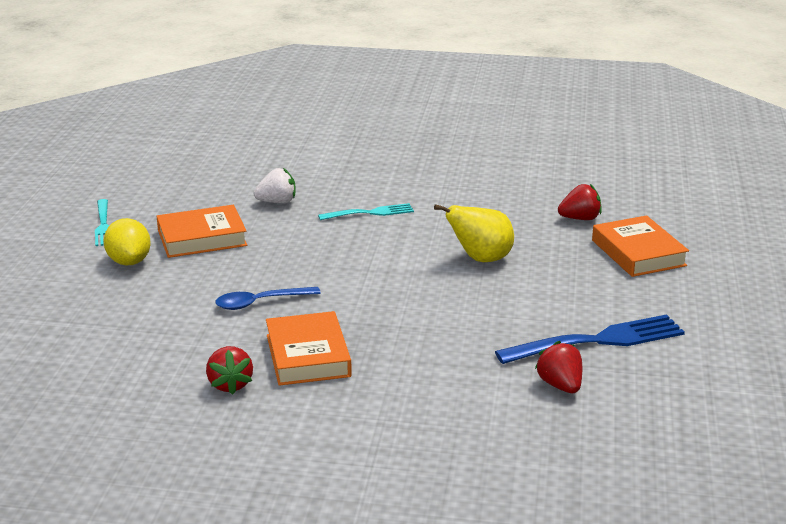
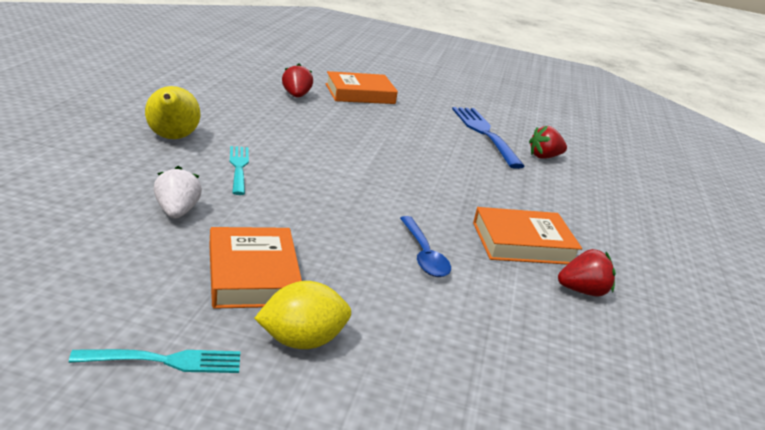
camera: 90 degrees left, 0 degrees up
yellow pear [434,204,514,262] -> yellow pear moved to [145,86,201,139]

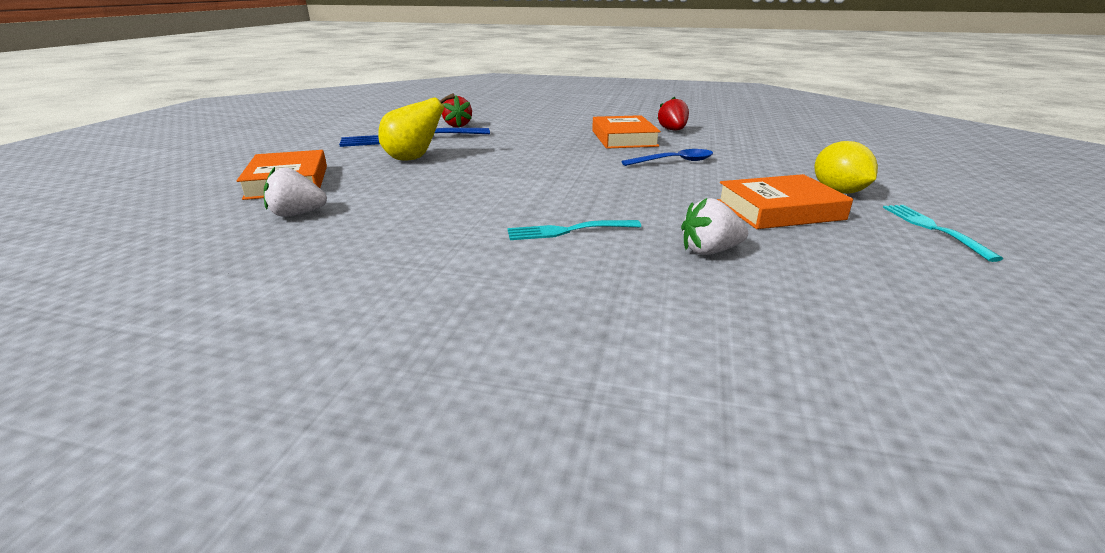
camera: 85 degrees left, 0 degrees up
yellow pear [145,86,201,139] -> yellow pear moved to [378,93,455,160]
red strawberry [282,63,313,98] -> white strawberry [264,167,327,217]

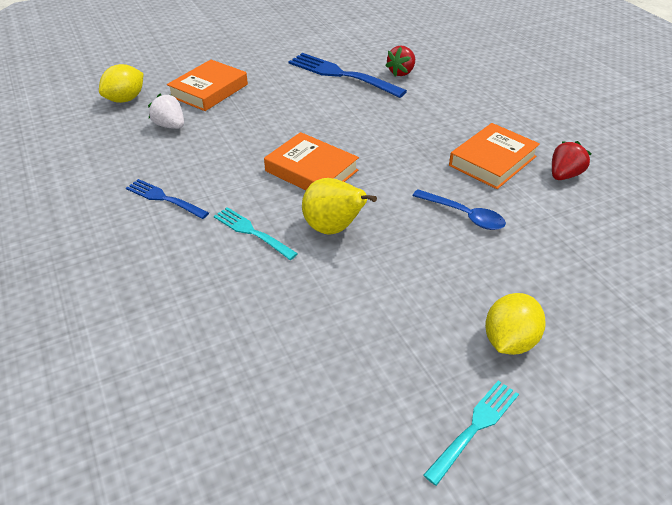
camera: 50 degrees right, 15 degrees up
yellow pear [378,93,455,160] -> yellow pear moved to [302,178,377,235]
white strawberry [681,198,748,255] -> none
orange book [717,174,853,229] -> orange book moved to [264,132,359,190]
none -> yellow lemon [99,64,143,103]
none -> blue fork [126,179,209,219]

